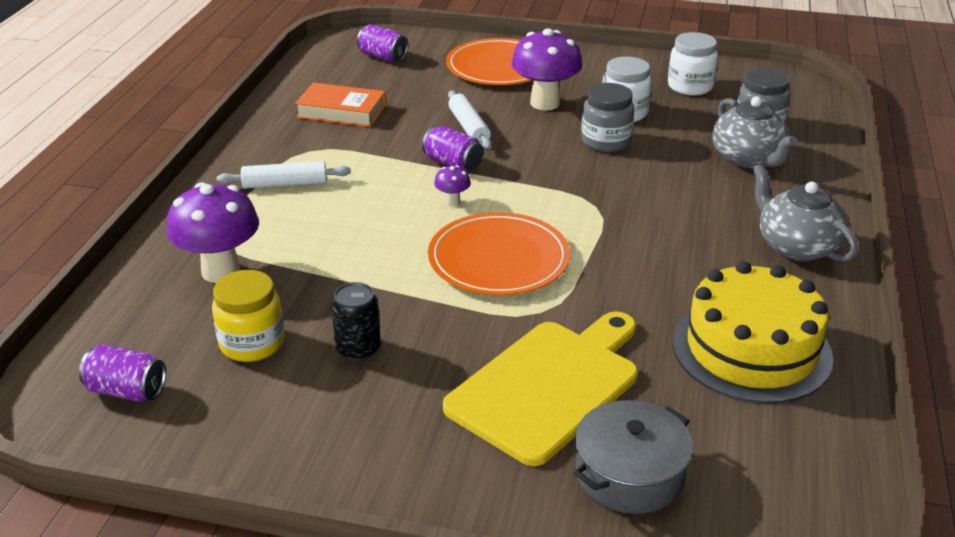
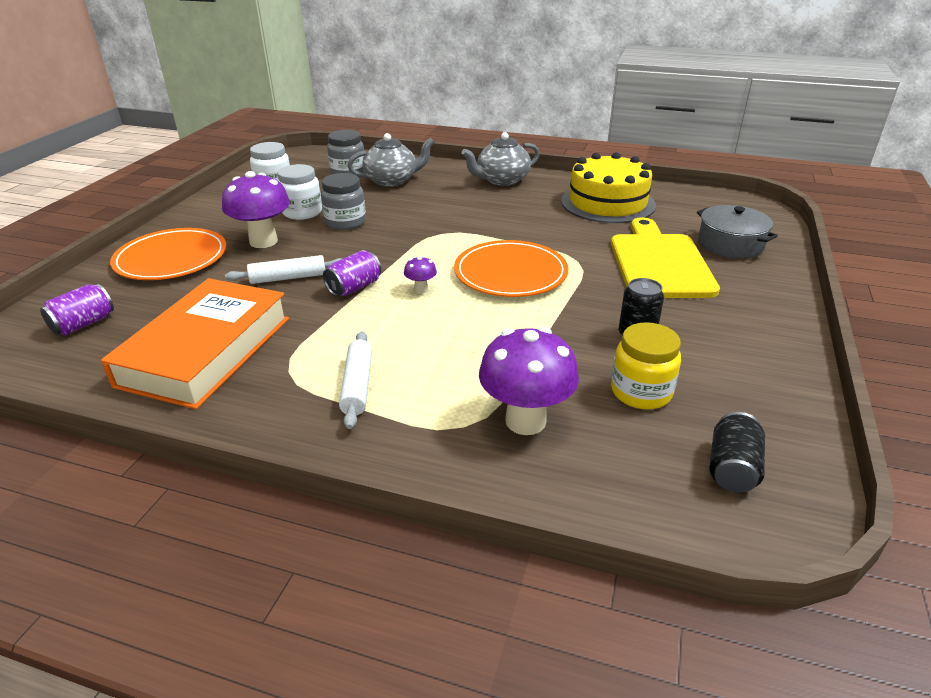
camera: 85 degrees left, 0 degrees up
purple can [79,345,166,402] -> black can [709,412,765,493]
orange book [295,83,386,127] -> orange book [101,278,289,409], size x1.72
yellow cutting board [443,311,638,466] -> yellow cutting board turned 45 degrees clockwise [611,217,720,298]

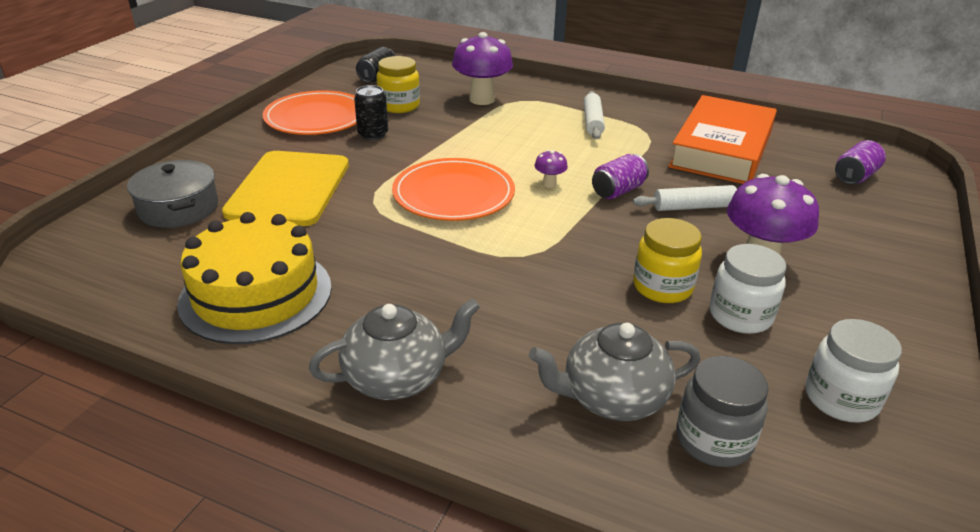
camera: 175 degrees left, 0 degrees up
orange plate [110,228,226,280] -> orange plate moved to [263,90,357,135]
grey jar [321,173,366,230] -> yellow jar [633,218,702,303]

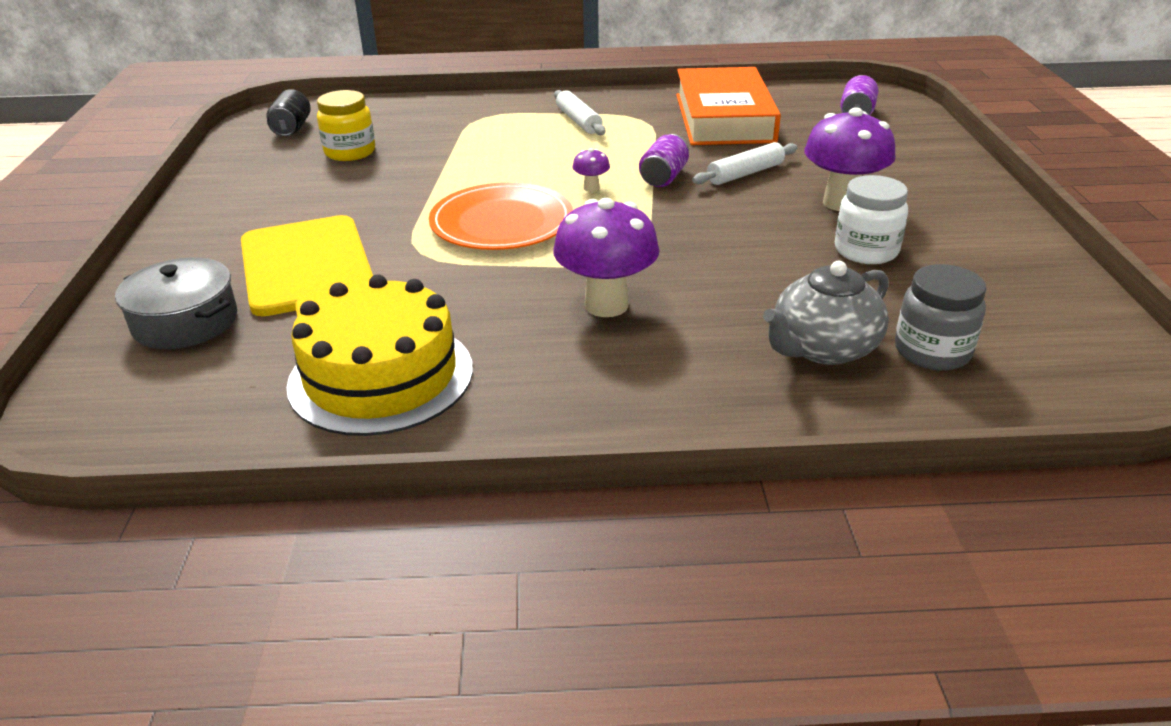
camera: 25 degrees left, 0 degrees up
orange plate [263,90,357,135] -> none
grey teapot [309,298,480,400] -> none
black can [354,85,388,140] -> none
purple mushroom [452,32,513,105] -> purple mushroom moved to [553,198,659,317]
yellow jar [633,218,702,303] -> none
white jar [806,319,902,422] -> none

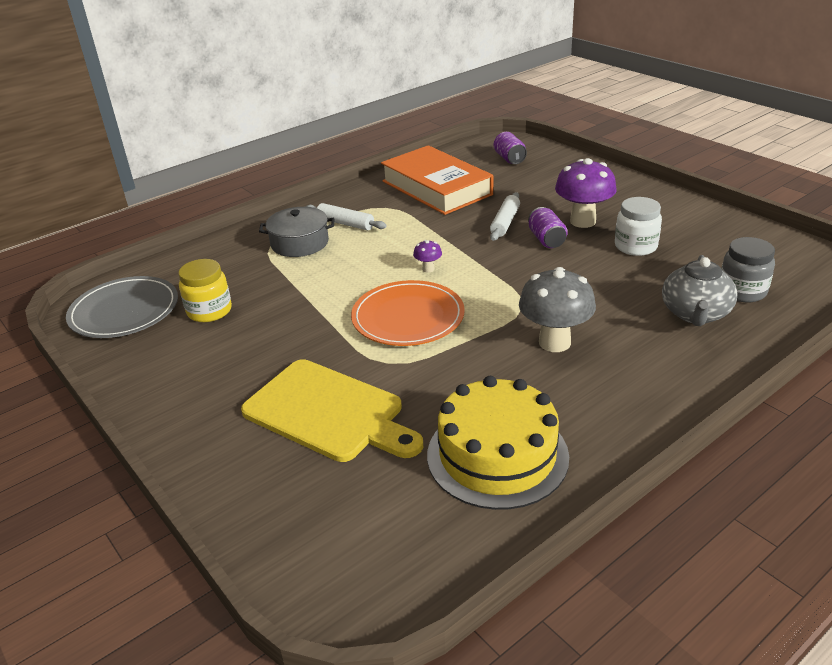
camera: 35 degrees left, 0 degrees up
grey pot [115,257,237,349] -> grey pot moved to [259,207,334,257]
black can [267,89,311,136] -> grey plate [66,276,178,338]
purple mushroom [553,198,659,317] -> grey mushroom [519,267,596,352]
purple can [639,134,689,187] -> purple can moved to [528,207,568,248]

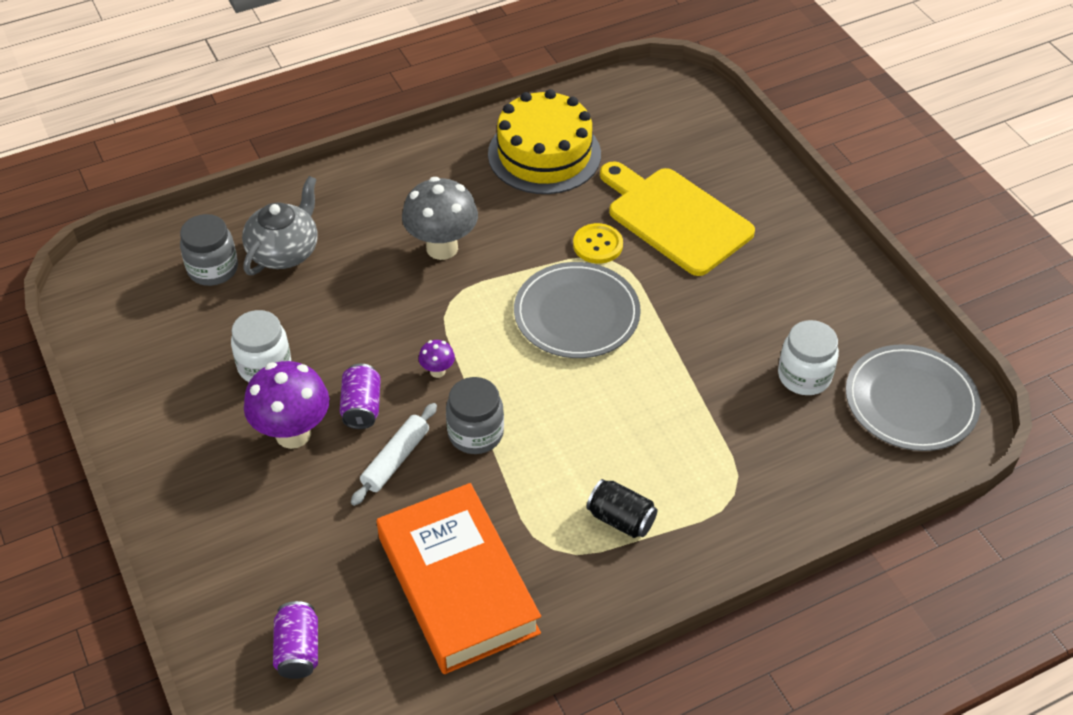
camera: 170 degrees left, 15 degrees up
yellow jar [178,259,232,322] -> white jar [778,320,839,395]
grey pot [259,207,334,257] -> none
white rolling pin [305,203,387,230] -> black can [586,479,658,538]
orange plate [351,280,465,346] -> grey plate [514,262,641,358]
purple mushroom [413,240,442,273] -> purple mushroom moved to [419,340,455,378]
none -> grey jar [446,377,504,454]
none -> yellow button [573,223,623,263]

